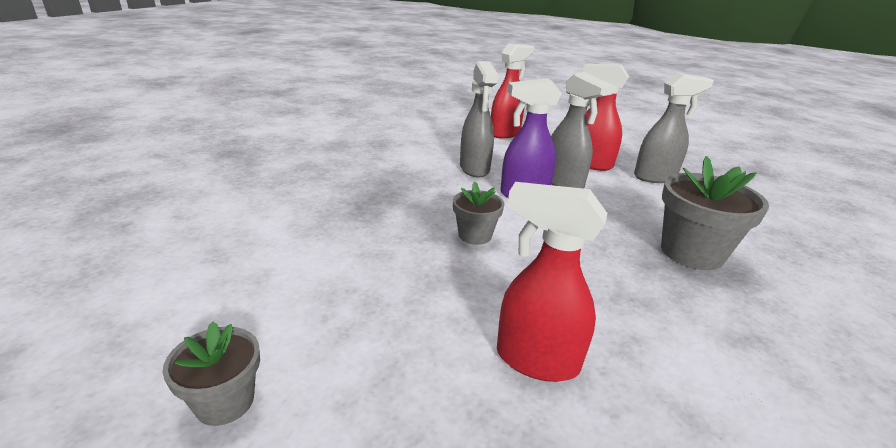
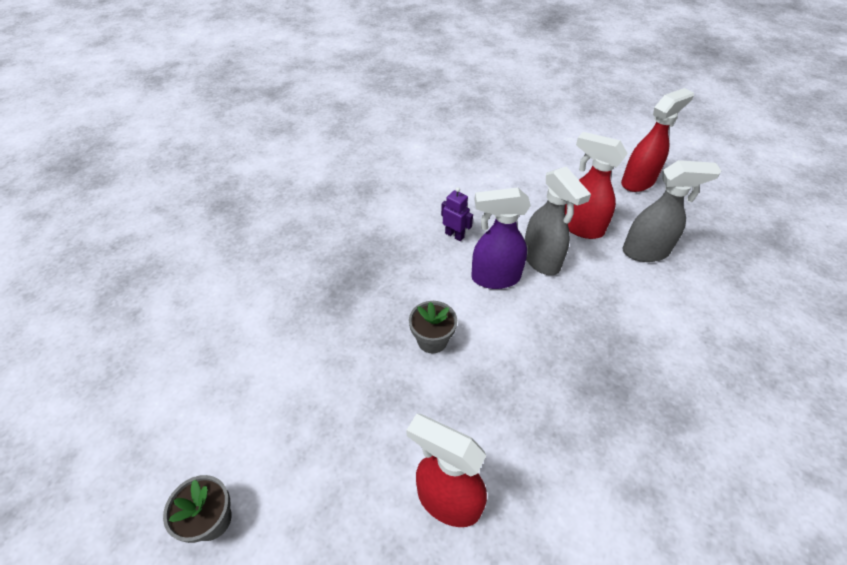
camera: 10 degrees right, 20 degrees up
grey spray bottle [460,61,498,178] -> purple robot [441,187,473,241]
red spray bottle [491,43,534,138] -> red spray bottle moved to [621,88,694,192]
grey flower pot [661,156,769,270] -> none

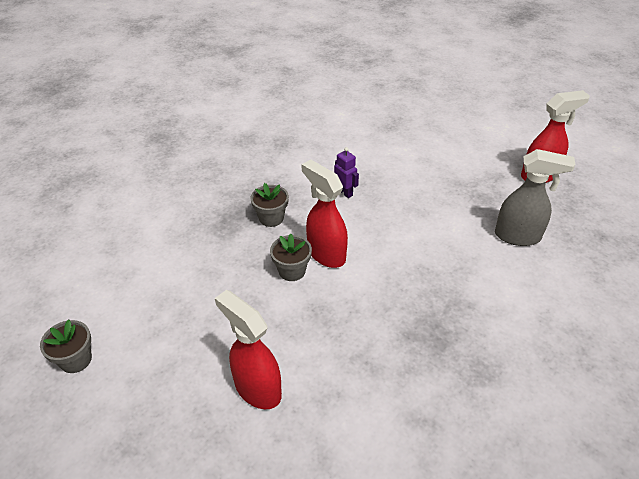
camera: 15 degrees right, 5 degrees down
purple spray bottle [471,187,531,289] -> none
grey spray bottle [525,166,591,275] -> none
red spray bottle [565,132,628,239] -> red spray bottle moved to [301,160,348,268]
none -> grey flower pot [251,183,289,227]

